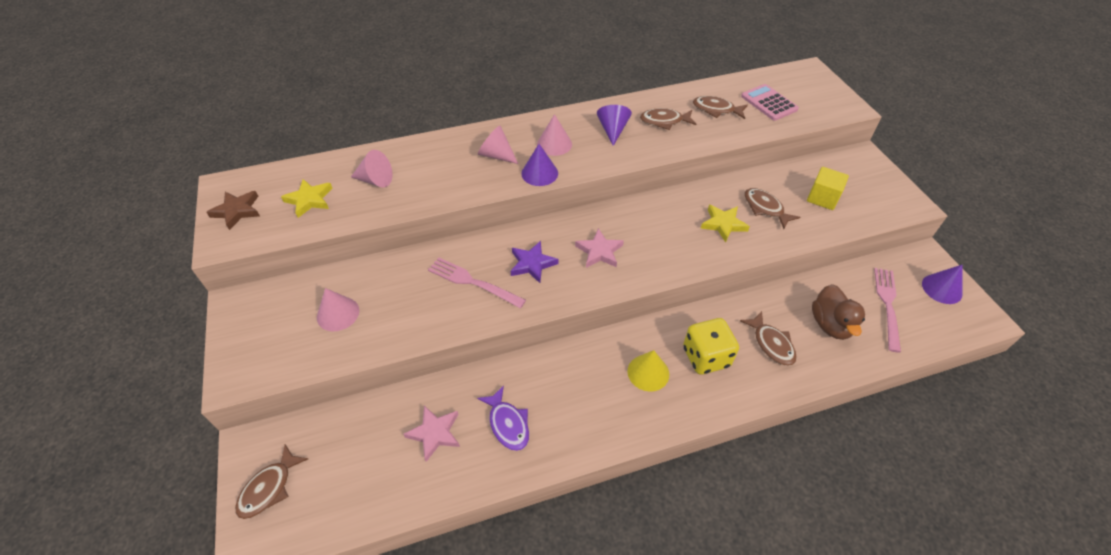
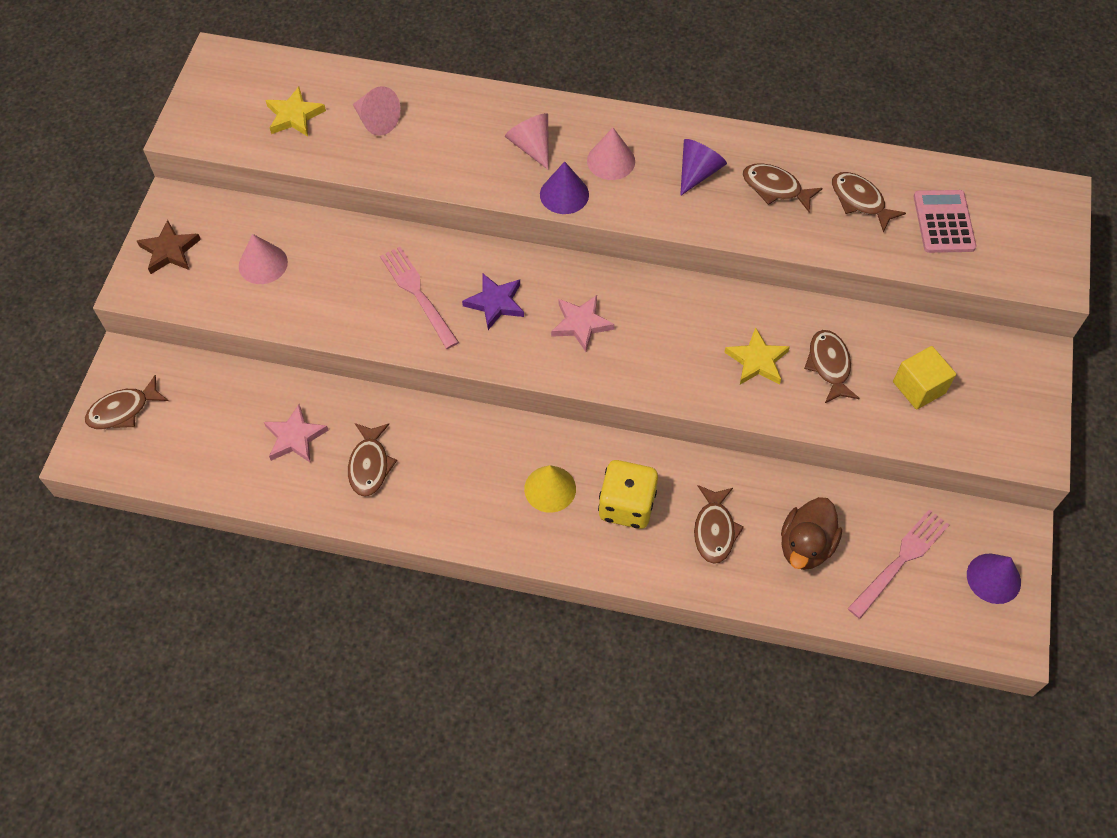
camera: 30 degrees right, 10 degrees up
brown star [206,191,260,230] -> brown star moved to [137,220,201,274]
purple fish [477,385,529,451] -> brown fish [348,423,397,497]

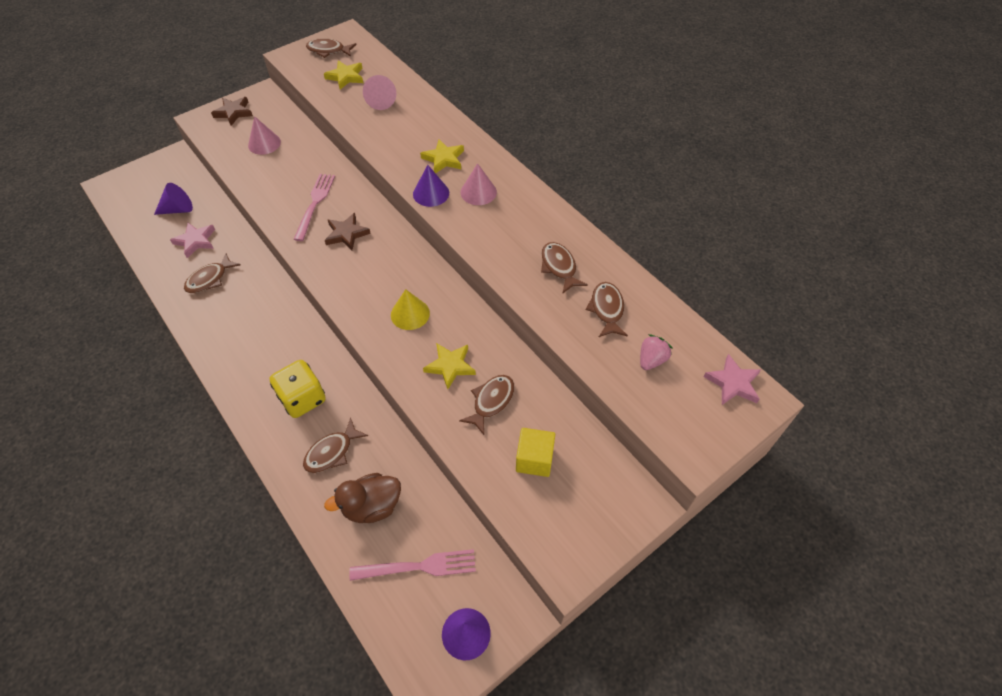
camera: 40 degrees right, 5 degrees down
brown fish [85,375,168,429] -> brown fish moved to [306,38,357,58]
purple star [462,273,524,330] -> brown star [325,213,371,250]
pink cone [505,113,549,170] -> yellow star [420,139,464,173]
yellow cone [524,465,576,513] -> yellow cone moved to [391,289,430,330]
pink star [551,295,615,352] -> pink star moved to [704,354,761,405]
purple cone [680,139,727,196] -> purple cone moved to [154,183,193,215]
pink calculator [914,190,976,253] -> pink strawberry [640,334,673,370]

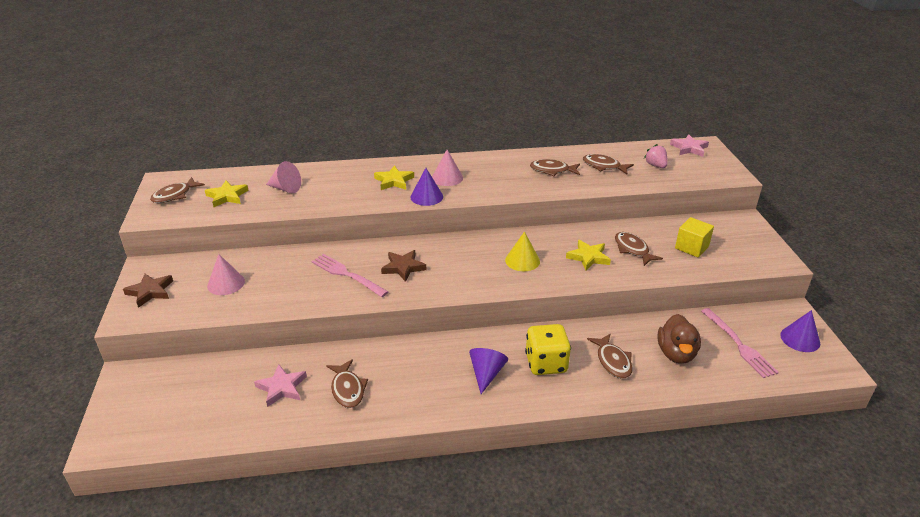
camera: 60 degrees left, 20 degrees down
purple cone [154,183,193,215] -> purple cone moved to [469,348,508,394]
pink fork [349,549,476,581] -> pink fork turned 135 degrees clockwise [701,308,779,378]

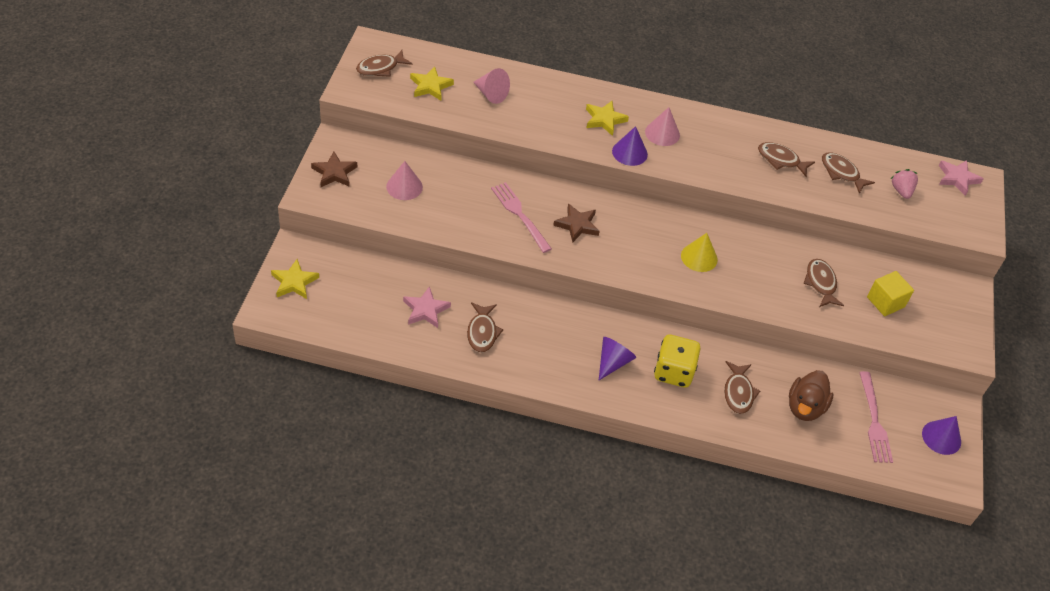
camera: 15 degrees right, 15 degrees up
yellow star [566,240,611,270] -> yellow star moved to [271,259,319,299]

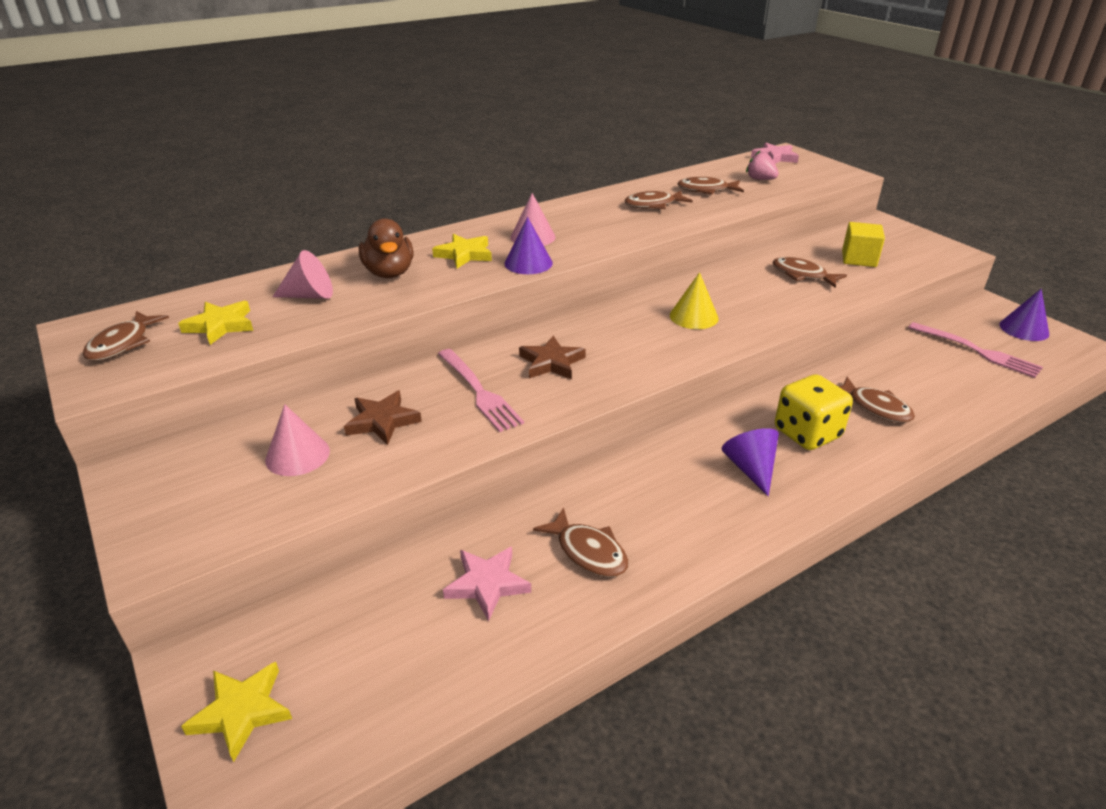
camera: 40 degrees left, 15 degrees down
brown star [311,151,357,187] -> brown star moved to [344,391,422,445]
pink fork [491,182,552,253] -> pink fork turned 135 degrees counterclockwise [438,349,524,432]
brown duck [789,370,834,421] -> brown duck moved to [359,218,413,278]

